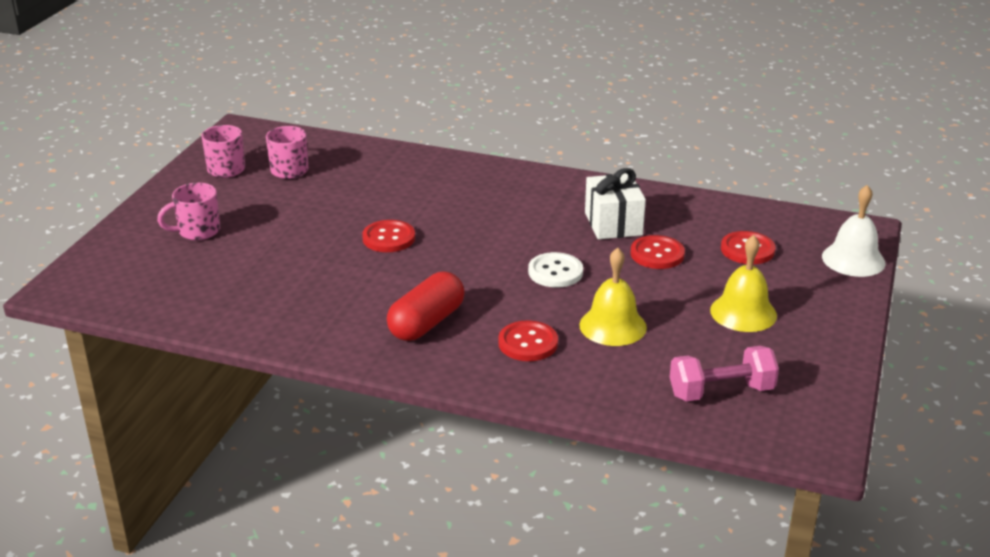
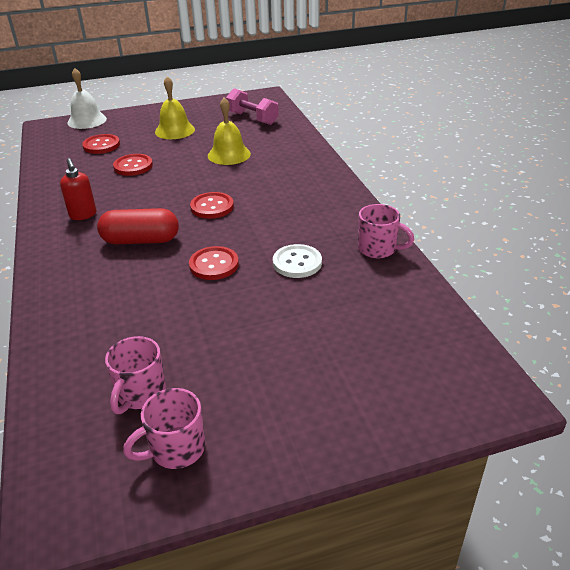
camera: 125 degrees left, 5 degrees up
pink mug [157,183,220,240] -> pink mug moved to [358,204,414,258]
red capsule [387,272,465,341] -> red capsule moved to [97,208,179,244]
red button [498,320,558,361] -> red button moved to [190,192,234,219]
white button [528,252,583,287] -> white button moved to [273,244,322,278]
white gift [585,168,646,240] -> none
none -> red soap dispenser [60,158,97,220]

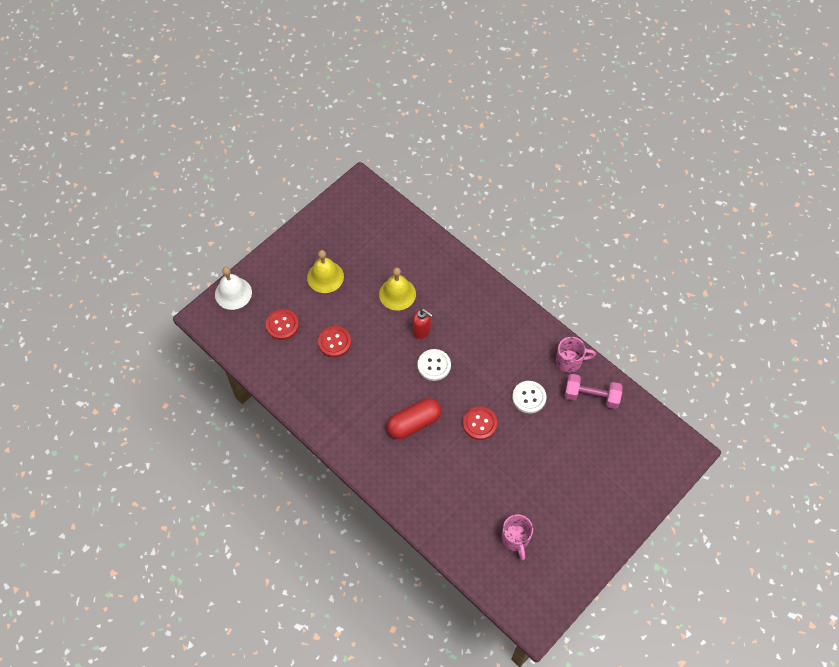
camera: 30 degrees left, 25 degrees up
red soap dispenser [60,158,97,220] -> red soap dispenser moved to [413,309,433,339]
pink mug [123,388,205,469] -> none
red button [190,192,234,219] -> white button [418,349,451,381]
pink dumbbell [226,88,279,125] -> pink dumbbell moved to [565,374,623,409]

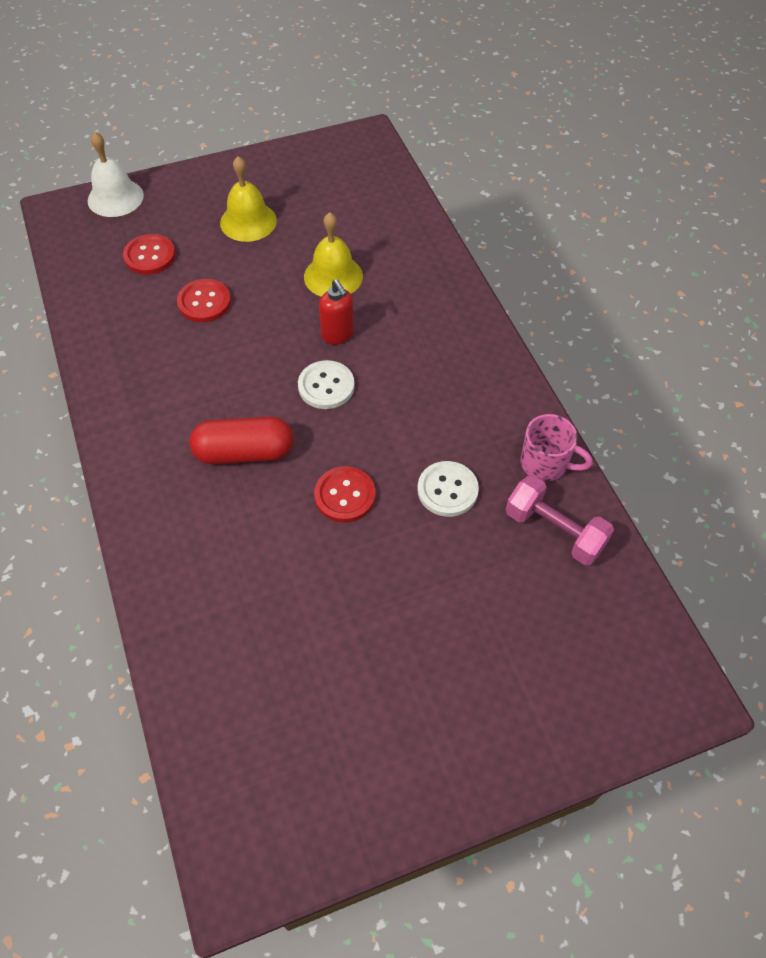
camera: 25 degrees right, 5 degrees down
pink mug [502,514,533,560] -> none

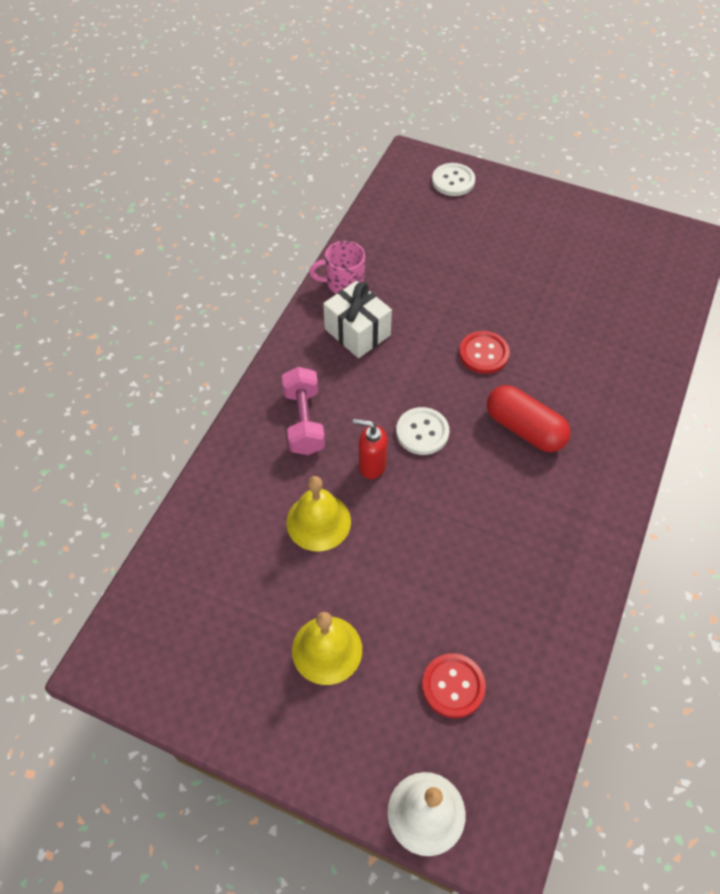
camera: 135 degrees left, 0 degrees up
red button [177,279,231,322] -> none
red soap dispenser [319,280,354,344] -> red soap dispenser turned 90 degrees counterclockwise [353,419,388,479]
white button [418,461,479,517] -> white button moved to [432,163,475,196]
pink dumbbell [506,475,614,566] -> pink dumbbell moved to [282,367,325,455]
pink mug [521,414,593,481] -> pink mug turned 75 degrees counterclockwise [309,241,365,294]
none -> white gift [323,281,392,358]

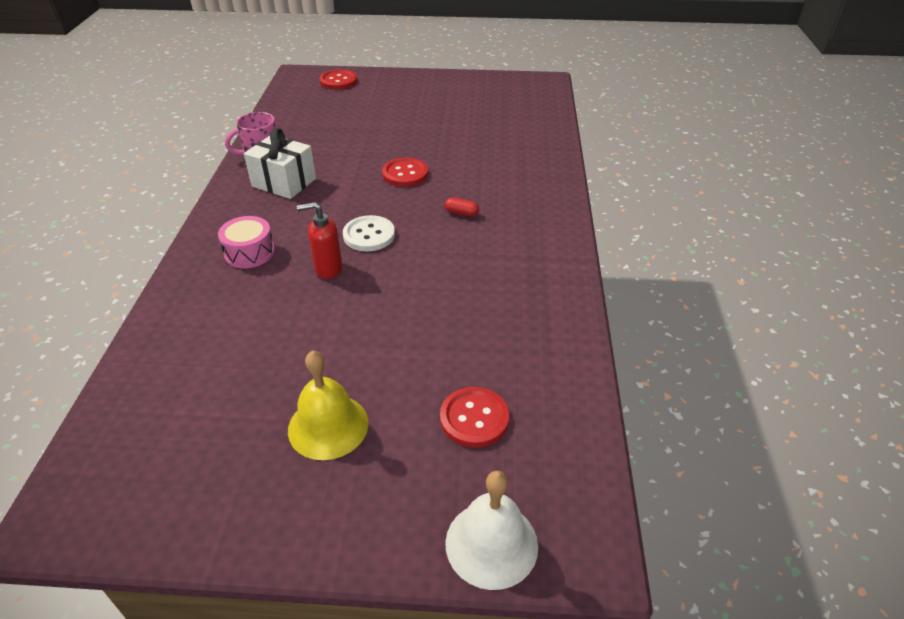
camera: 20 degrees left, 15 degrees down
pink dumbbell [282,367,325,455] -> pink drum [218,216,275,268]
yellow bell [286,476,351,552] -> none
white button [432,163,475,196] -> red button [319,69,357,90]
red capsule [487,385,571,452] -> red capsule [445,197,479,217], size x0.42

